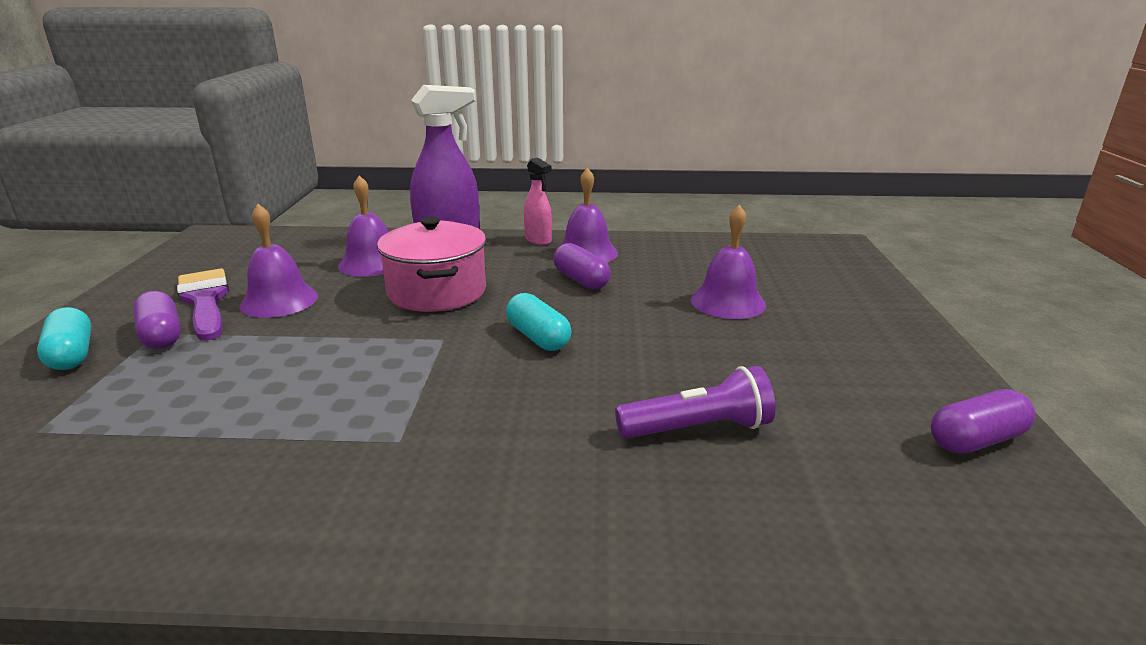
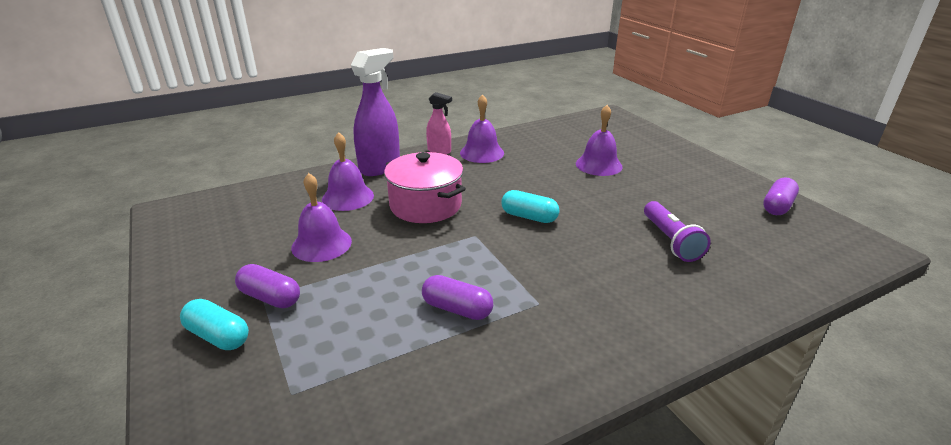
camera: 30 degrees left, 5 degrees up
purple brush [177,269,229,341] -> none
purple capsule [553,243,611,290] -> purple capsule moved to [422,275,493,320]
purple flashlight [615,366,775,439] -> purple flashlight turned 120 degrees clockwise [644,201,711,262]

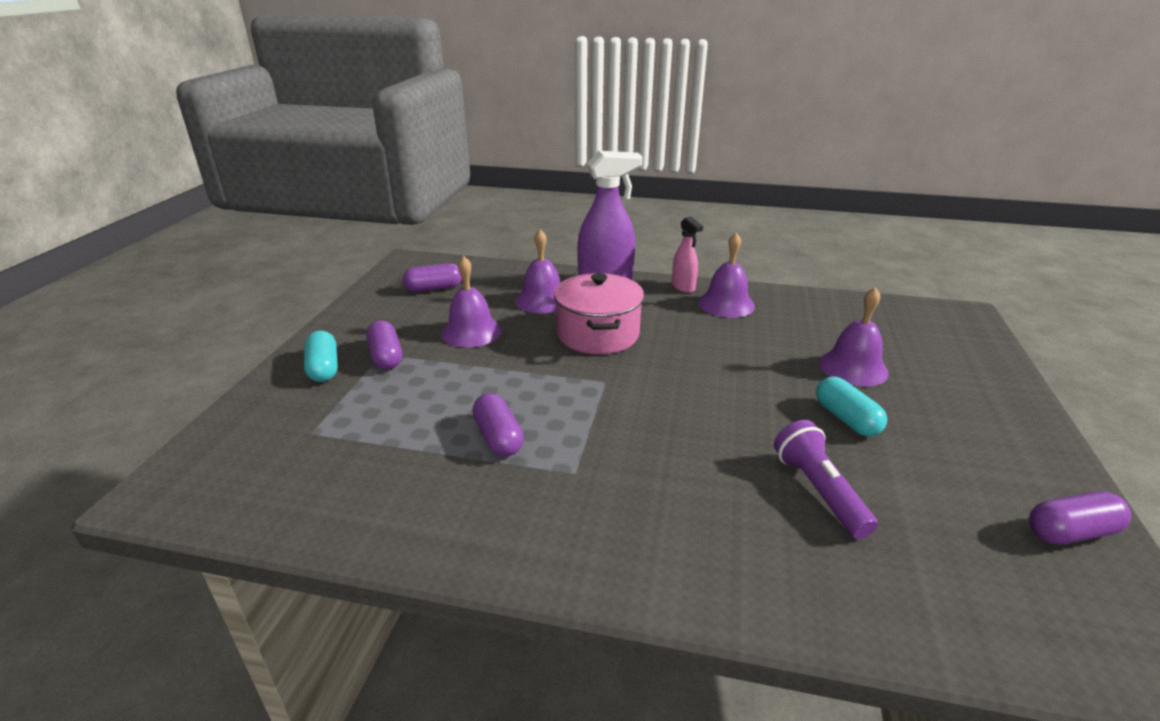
camera: 40 degrees right, 0 degrees up
turquoise capsule [501,190,560,223] -> turquoise capsule moved to [816,376,887,437]
purple flashlight [644,201,711,262] -> purple flashlight turned 135 degrees clockwise [774,420,878,539]
none -> purple capsule [403,263,462,292]

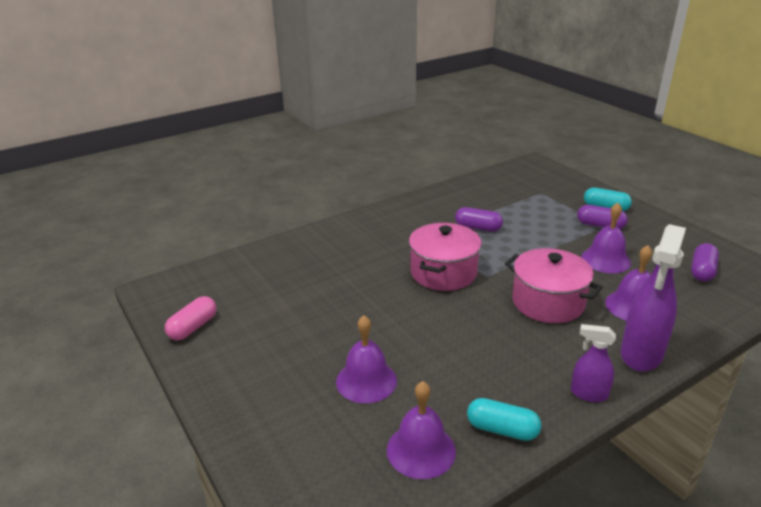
camera: 135 degrees right, 0 degrees up
pink spray bottle [672,217,703,293] -> purple spray bottle [571,324,616,402]
purple bell [698,233,755,318] -> purple bell moved to [387,381,456,479]
purple flashlight [774,420,878,539] -> none
turquoise capsule [816,376,887,437] -> turquoise capsule moved to [467,398,541,441]
purple capsule [1029,491,1131,544] -> pink capsule [165,296,216,340]
none -> pink pot [409,223,482,291]

